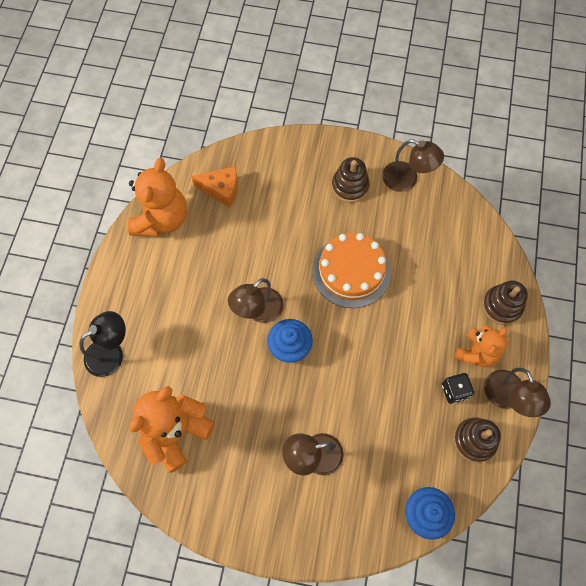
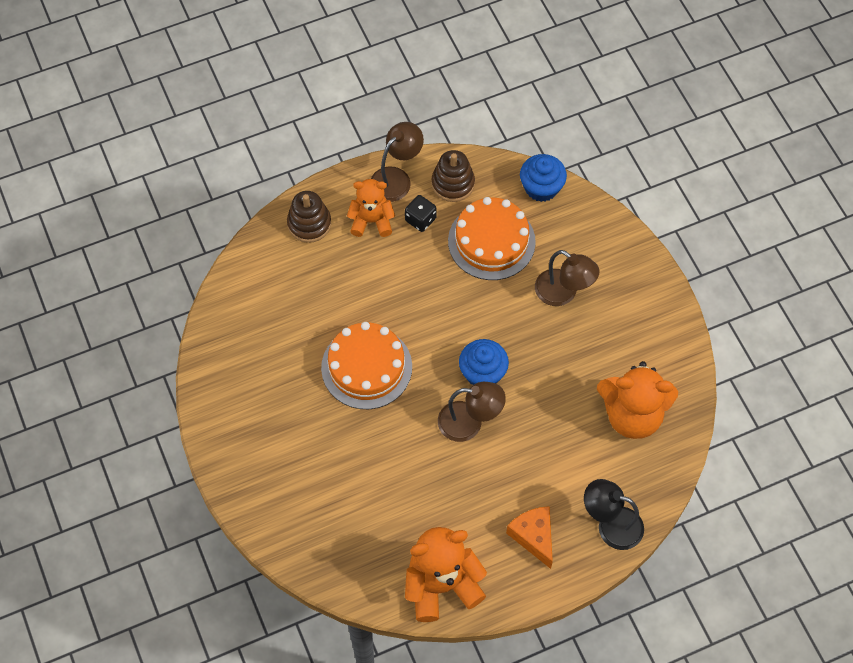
camera: 125 degrees left, 5 degrees down
orange cheese [191,166,238,208] -> orange cheese moved to [506,506,553,569]
brown stacking toy [332,157,370,203] -> none
brown lamp [382,140,444,192] -> none
none -> orange cake [448,197,536,280]

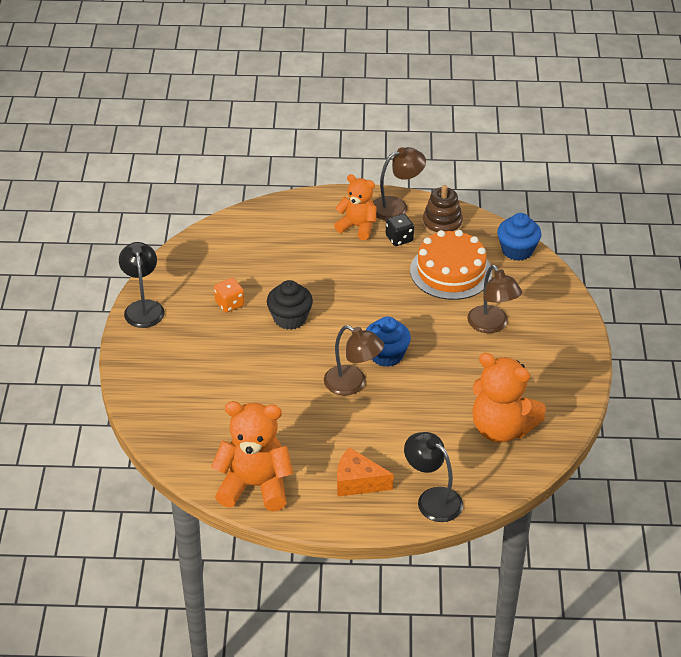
camera: 25 degrees right, 20 degrees down
brown stacking toy [287,191,331,243] -> none
orange cake [321,322,412,409] -> black cupcake [267,280,313,330]
orange cheese [506,506,553,569] -> orange cheese turned 75 degrees counterclockwise [337,447,394,497]
none -> black lamp [119,242,165,328]
none -> orange dice [214,278,244,313]

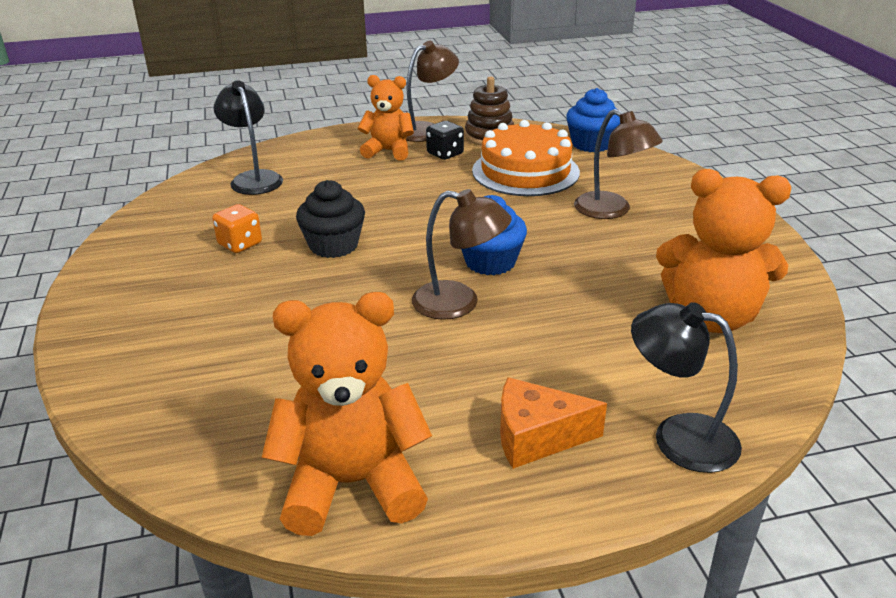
camera: 15 degrees left, 10 degrees down
black lamp [119,242,165,328] -> black lamp moved to [214,80,283,195]

